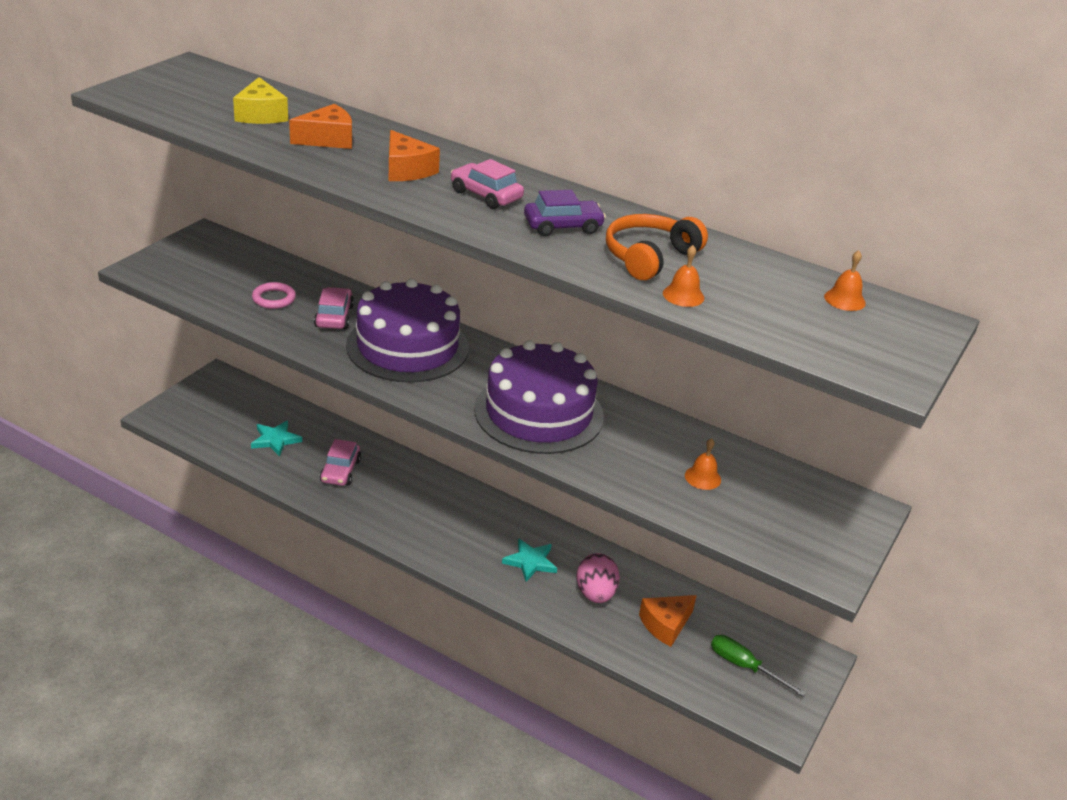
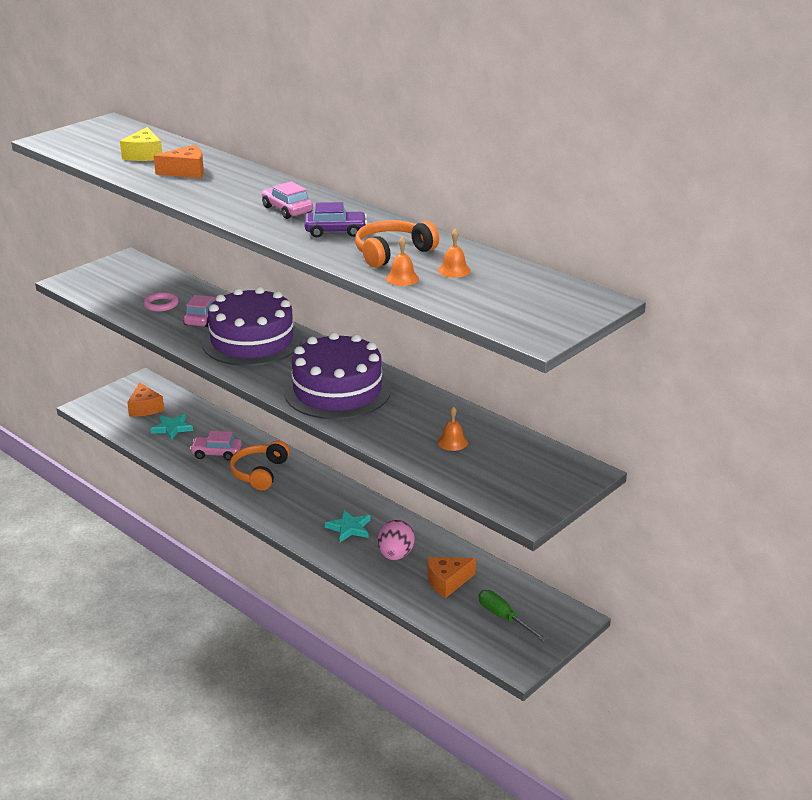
camera: 15 degrees right, 5 degrees down
pink car [320,439,361,486] -> pink car turned 75 degrees clockwise [190,431,242,461]
orange cheese [389,130,440,181] -> orange cheese moved to [127,382,164,417]
orange bell [824,250,866,311] -> orange bell moved to [438,229,471,278]
none -> orange headphones [230,441,290,491]

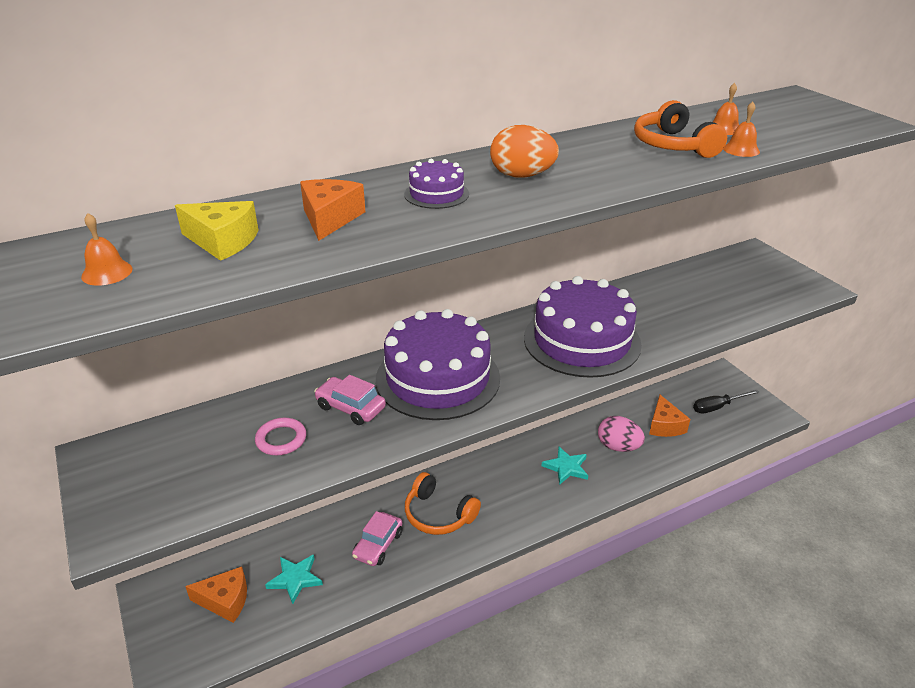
camera: 70 degrees left, 5 degrees up
pink car [262,181,313,219] -> orange egg [490,125,559,178]
purple car [304,202,367,237] -> none
orange bell [437,406,468,451] -> orange bell moved to [81,213,133,286]
green screwdriver [478,590,547,642] -> black screwdriver [693,390,760,413]
none -> purple cake [404,159,469,209]

